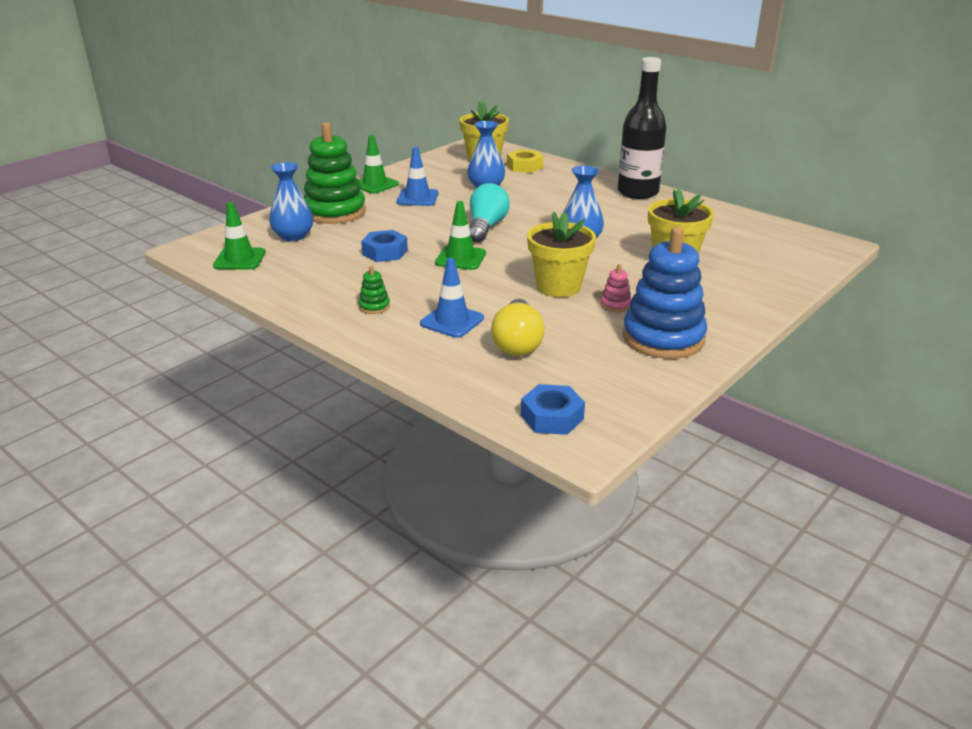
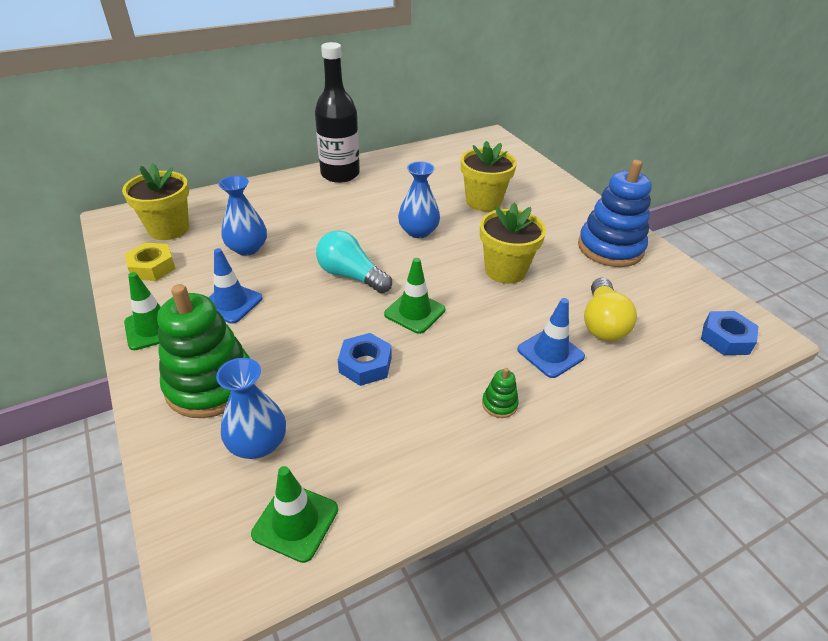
camera: 70 degrees left, 10 degrees up
yellow light bulb [491,299,545,356] -> yellow light bulb turned 75 degrees clockwise [584,278,637,341]
yellow nut [507,149,543,173] -> yellow nut moved to [125,243,175,281]
pink stacking toy [600,264,631,312] -> none

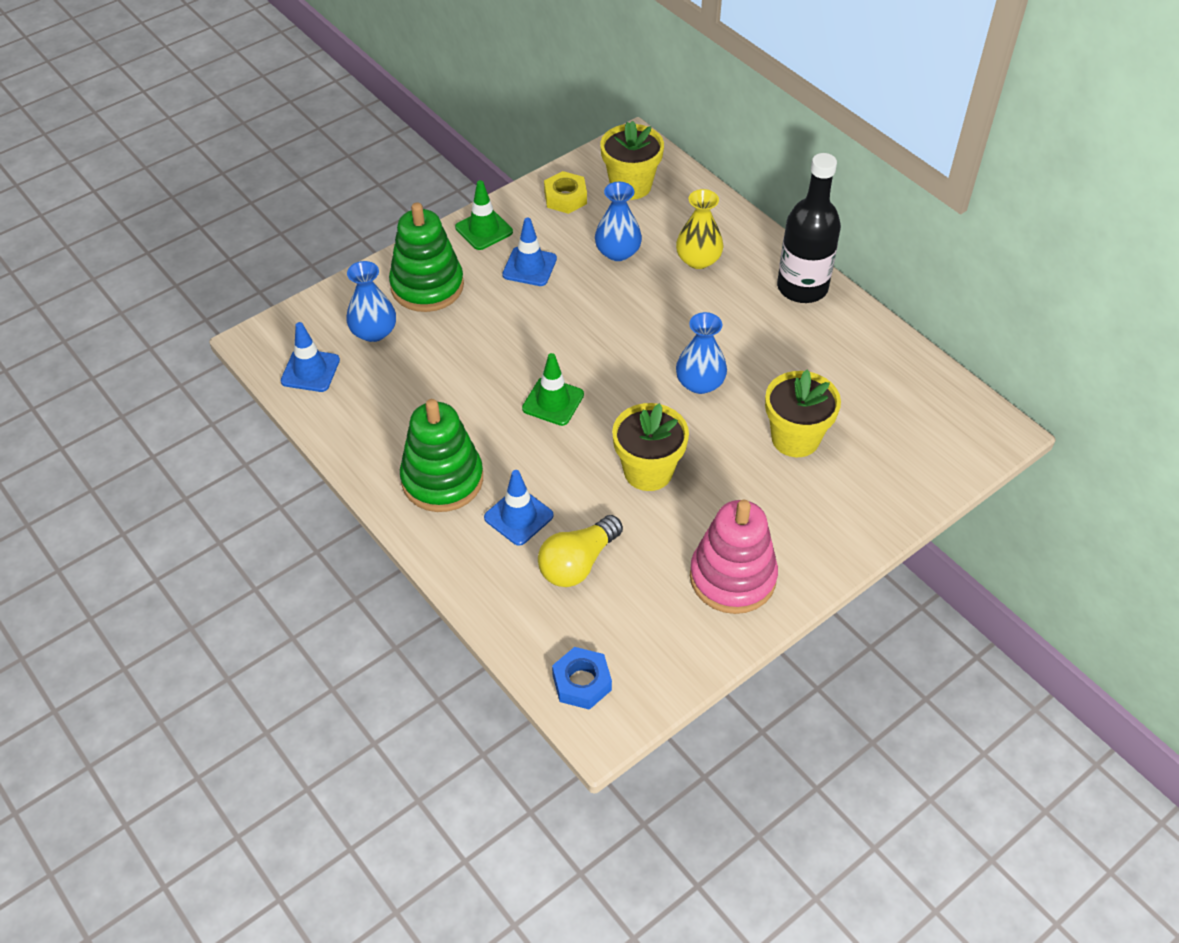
camera: 80 degrees right, 10 degrees up
green traffic cone [251,466,338,563] -> blue traffic cone [281,322,340,392]
turquoise light bulb [316,230,392,293] -> none
blue nut [338,333,392,386] -> none
green stacking toy [482,368,519,418] -> green stacking toy [400,399,483,512], size x2.47
blue stacking toy [578,160,652,267] -> pink stacking toy [690,500,778,614]
yellow light bulb [584,278,637,341] -> yellow light bulb turned 45 degrees counterclockwise [538,515,623,587]
none -> yellow vase [676,189,723,269]

